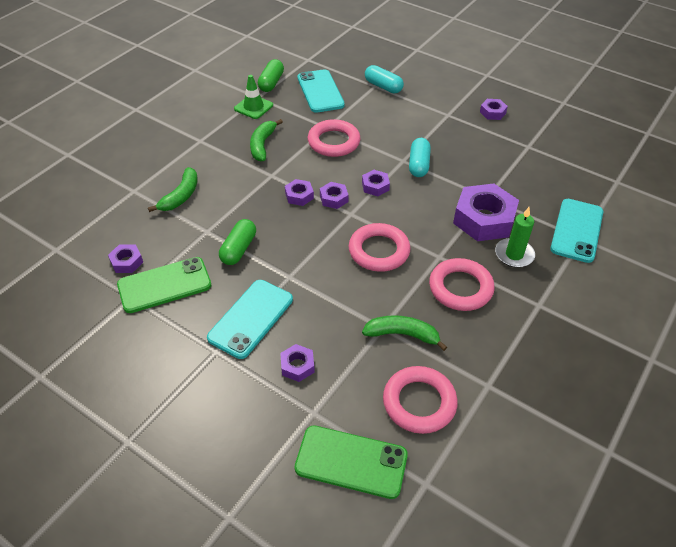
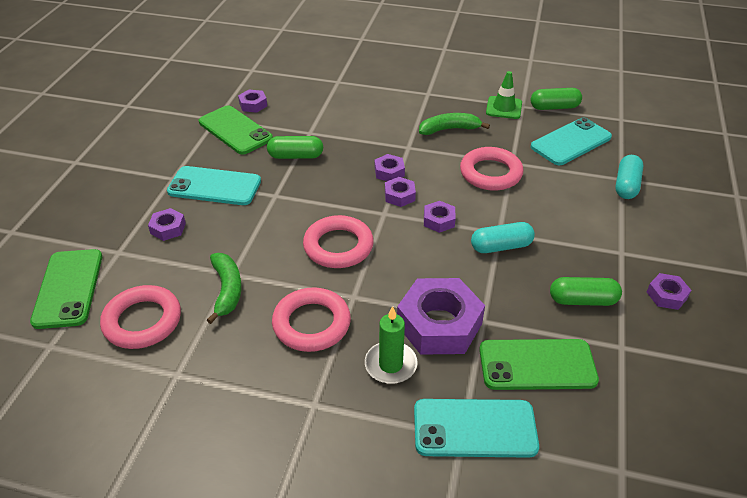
camera: 70 degrees right, 5 degrees down
green banana [148,167,198,212] -> none
none -> green phone [479,339,599,390]
none -> green capsule [550,277,622,306]

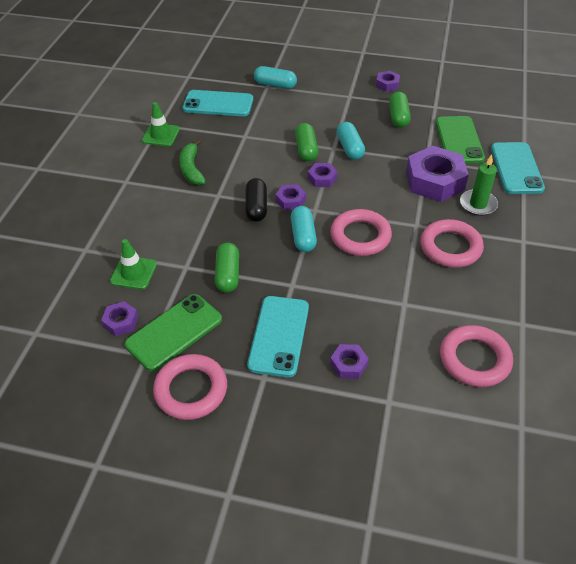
camera: 90 degrees left, 5 degrees up
green phone [30,249,102,329] -> none
green banana [207,253,242,324] -> none
purple nut [375,154,405,181] -> black capsule [245,178,267,222]
pink ring [460,147,523,191] -> pink ring moved to [153,354,227,420]
green capsule [531,88,582,110] -> green capsule moved to [295,123,318,161]
turquoise phone [531,118,612,165] -> turquoise phone turned 45 degrees counterclockwise [182,90,253,116]
none -> green traffic cone [110,239,157,290]
none -> turquoise capsule [291,206,317,252]

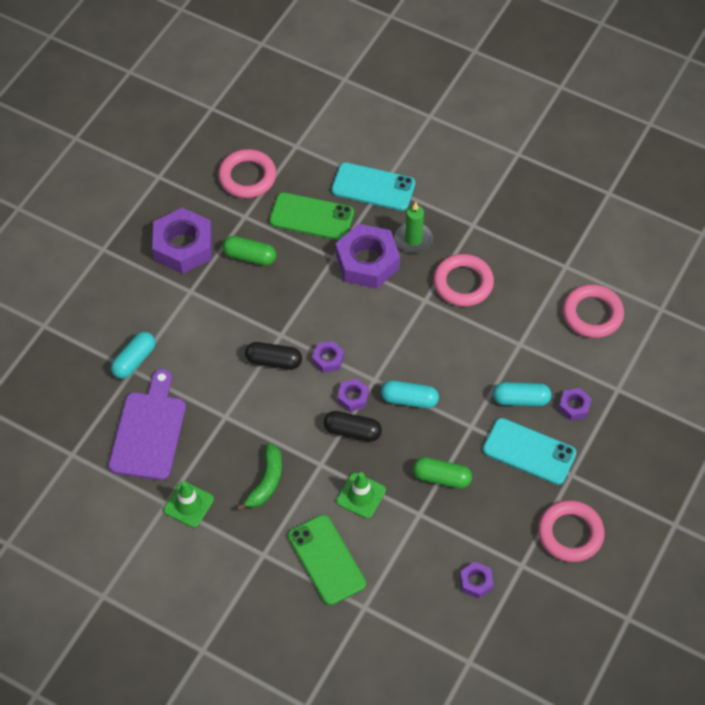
camera: 75 degrees left, 10 degrees up
green traffic cone [110,239,157,290] -> green traffic cone moved to [336,472,386,519]
green phone [125,294,222,371] -> green phone moved to [288,515,366,605]
green banana [179,139,206,185] -> green banana turned 75 degrees counterclockwise [236,443,282,511]
turquoise phone [182,90,253,116] -> purple cutting board [109,369,186,480]
green capsule [295,123,318,161] -> black capsule [245,342,302,370]
pink ring [330,209,392,256] -> pink ring moved to [218,149,276,198]
turquoise capsule [337,122,365,160] -> turquoise capsule moved to [493,382,551,406]
purple nut [376,71,400,92] -> purple nut [152,208,212,274], size x2.09

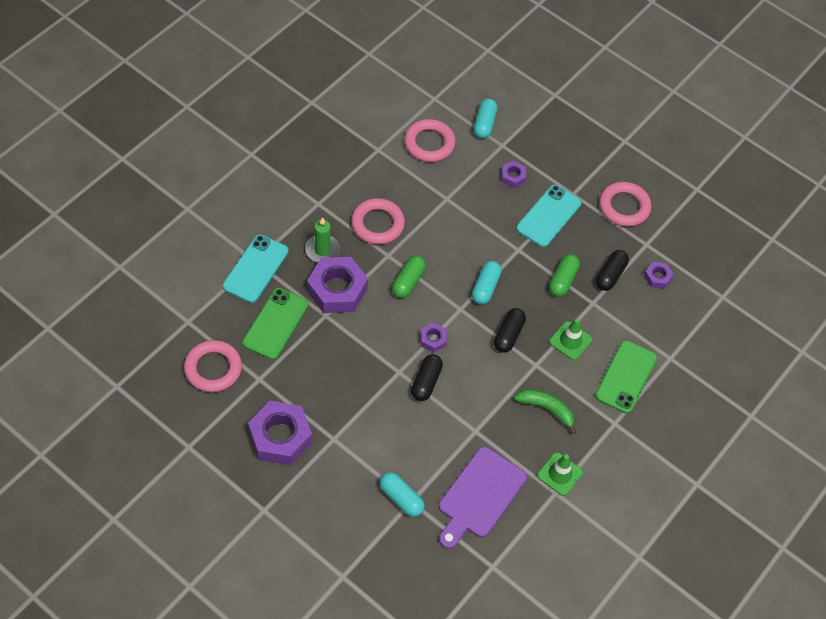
camera: 85 degrees left, 0 degrees up
purple cutting board [109,369,186,480] -> purple cutting board turned 75 degrees counterclockwise [439,447,527,549]
green capsule [222,236,276,266] -> green capsule moved to [392,256,426,298]
green phone [288,515,366,605] -> green phone turned 45 degrees counterclockwise [595,340,657,414]
purple nut [337,378,369,412] -> none
turquoise capsule [493,382,551,406] -> turquoise capsule moved to [474,98,497,139]
none -> black capsule [596,250,629,291]

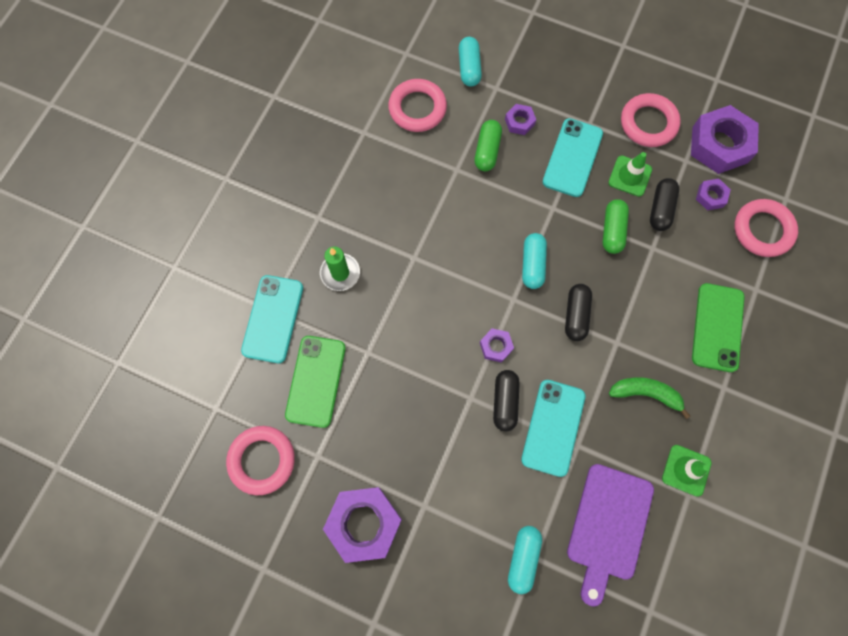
camera: 10 degrees left, 15 degrees up
purple nut [307,257,368,313] -> purple nut moved to [691,105,759,174]
pink ring [351,198,405,244] -> pink ring moved to [734,199,798,257]
turquoise capsule [379,472,425,517] -> turquoise capsule turned 75 degrees clockwise [508,526,542,594]
green capsule [392,256,426,298] -> green capsule moved to [474,120,502,171]
green traffic cone [549,319,592,360] -> green traffic cone moved to [608,152,652,197]
none -> turquoise phone [521,380,585,477]

